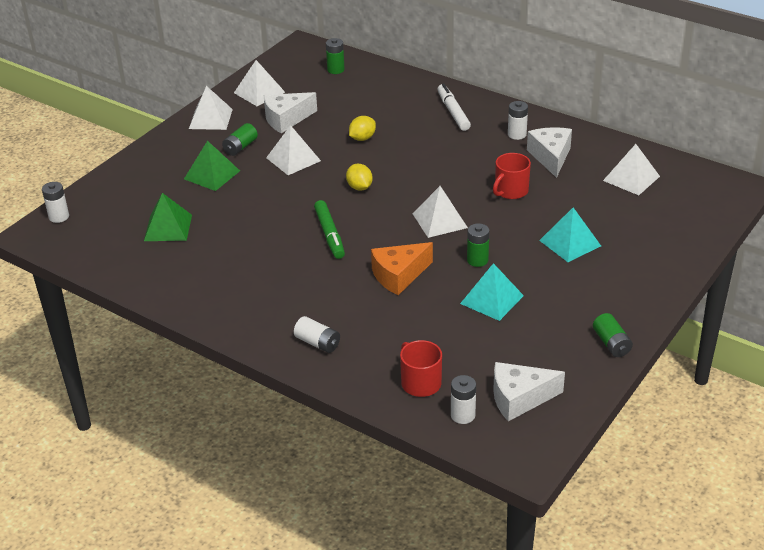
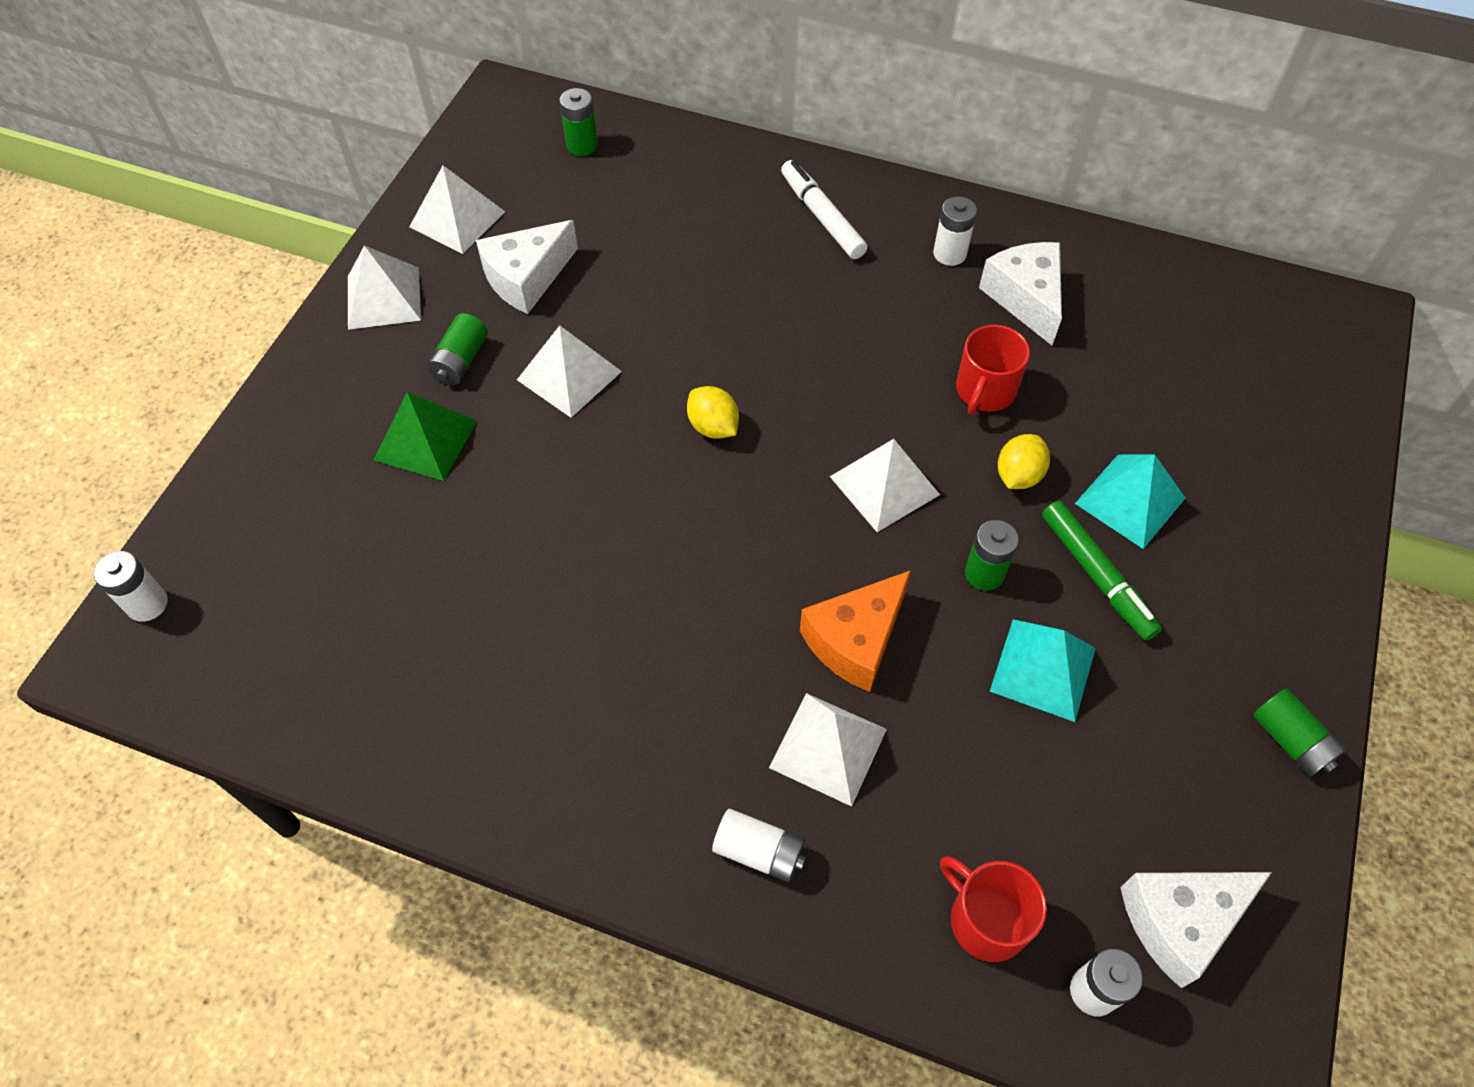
camera: 15 degrees left, 20 degrees up
green pyramid [144,193,192,241] -> none
green marker [314,200,345,259] -> green marker moved to [1042,501,1162,641]
yellow lemon [349,116,376,141] -> yellow lemon moved to [998,434,1050,489]
white pyramid [603,144,660,195] -> white pyramid moved to [769,693,887,807]

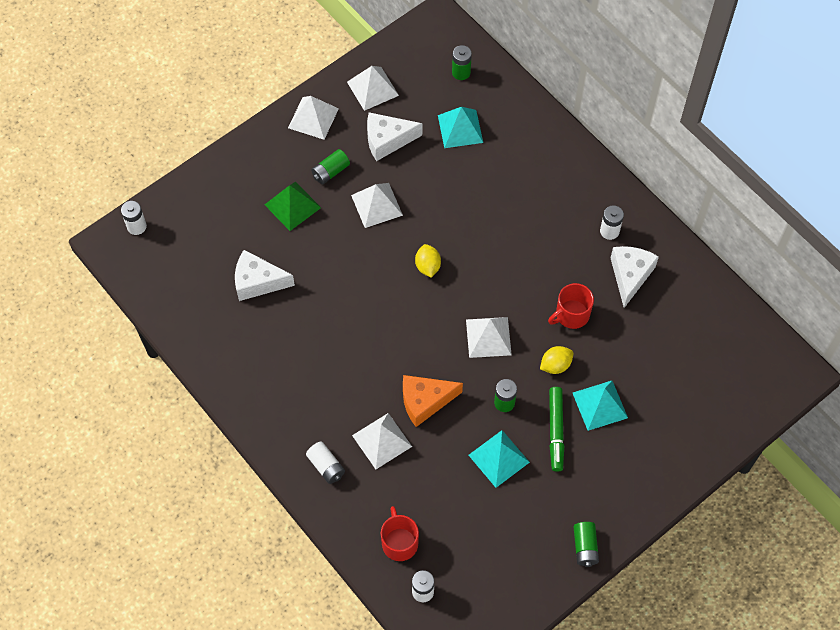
camera: 30 degrees right, 5 degrees up
white marker [781,160,868,259] -> none
white cheese [1120,872,1272,988] -> white cheese moved to [235,250,295,301]
none -> turquoise pyramid [438,107,483,148]

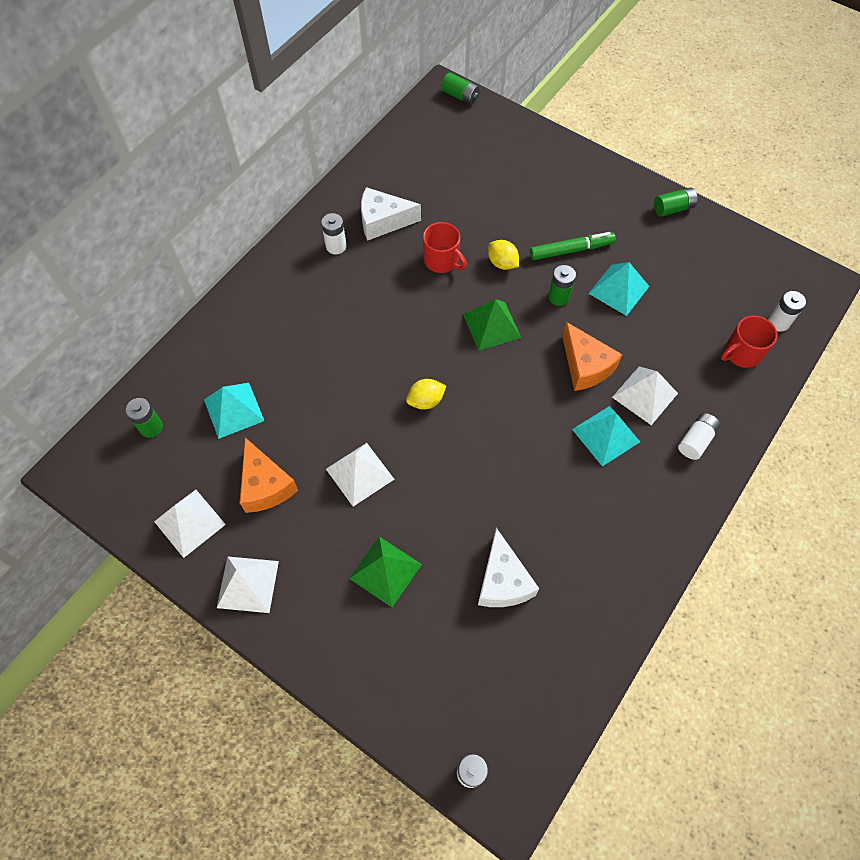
camera: 105 degrees left, 0 degrees up
green battery [311,149,350,184] -> green battery moved to [441,73,480,105]
white cheese [367,112,422,161] -> orange cheese [240,438,298,513]
white pyramid [466,317,512,358] -> green pyramid [463,299,521,351]
turquoise pyramid [573,381,628,431] -> turquoise pyramid moved to [572,406,640,467]

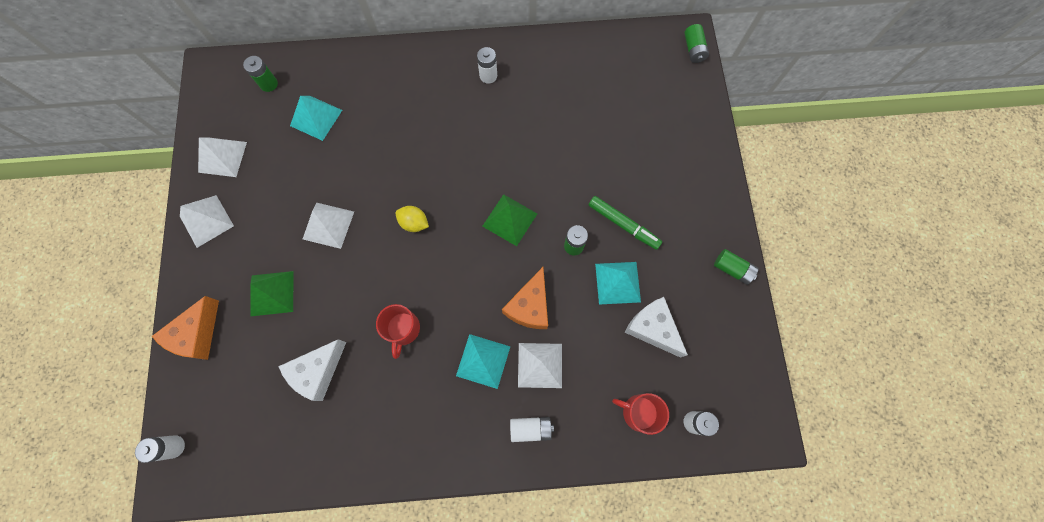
camera: 50 degrees right, 10 degrees up
orange cheese [240,438,298,513] -> orange cheese moved to [152,296,219,360]
white cheese [361,187,421,241] -> white cheese moved to [625,297,688,358]
red mug [423,222,467,273] -> red mug moved to [376,304,420,359]
yellow lemon [488,240,519,270] -> none

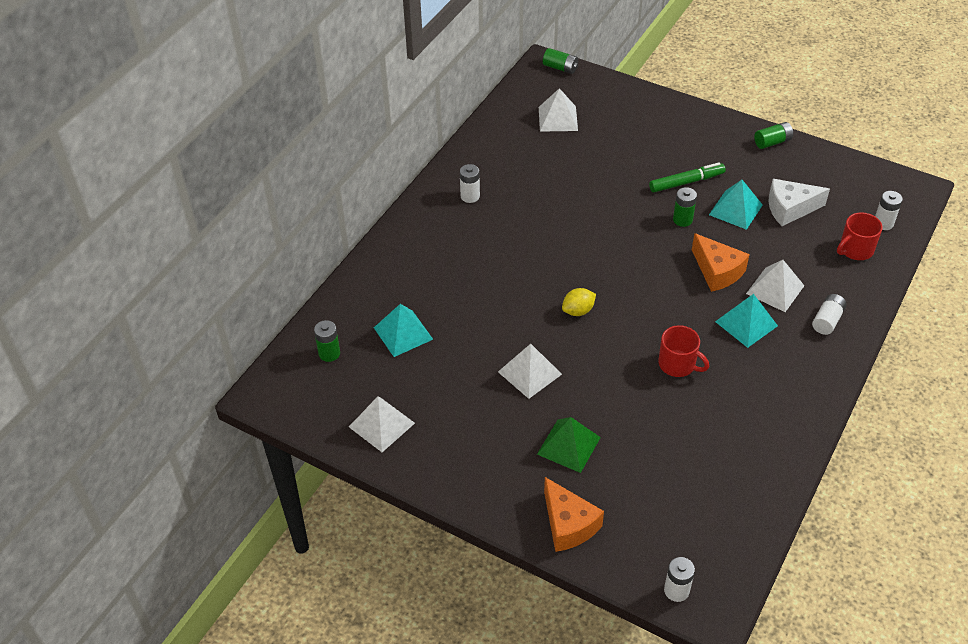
camera: 55 degrees left, 25 degrees down
white pyramid [180,195,234,248] -> white pyramid moved to [539,88,578,132]
white cheese [278,339,346,401] -> none
green pyramid [482,194,537,246] -> none

